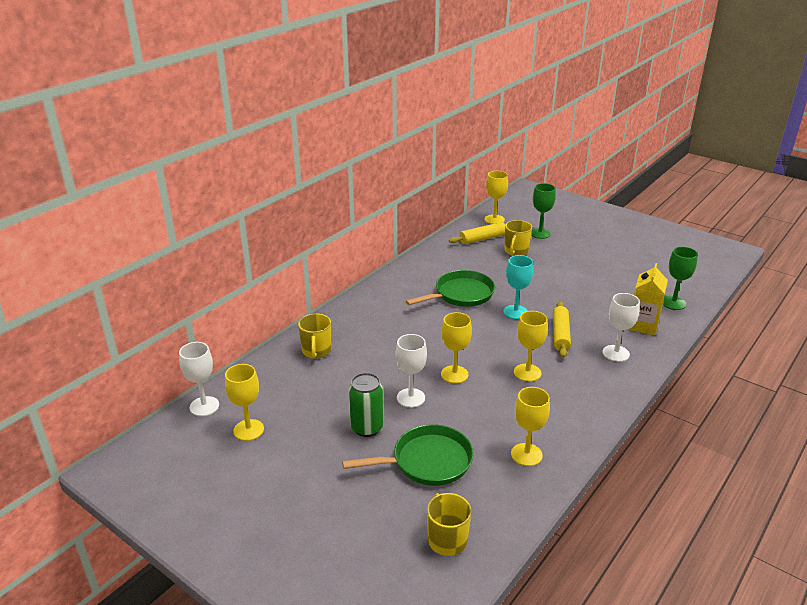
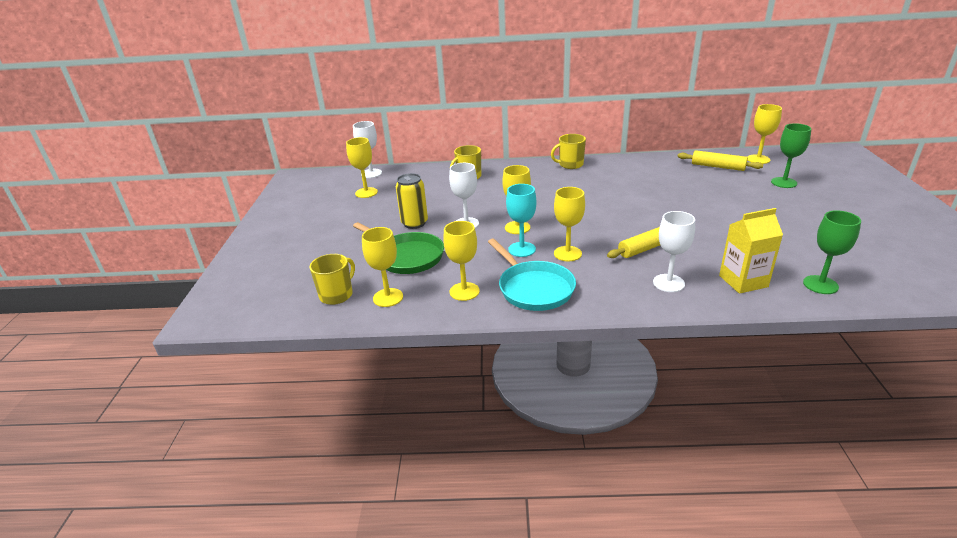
camera: 55 degrees right, 0 degrees up
green can [349,373,384,437] -> yellow can [396,173,428,229]
green pan [406,270,495,307] -> none
turquoise goblet [503,255,533,319] -> turquoise goblet moved to [506,184,536,257]
yellow mug [505,220,532,256] -> yellow mug moved to [551,134,586,169]
none -> yellow goblet [362,227,403,307]
none -> turquoise pan [488,239,576,311]

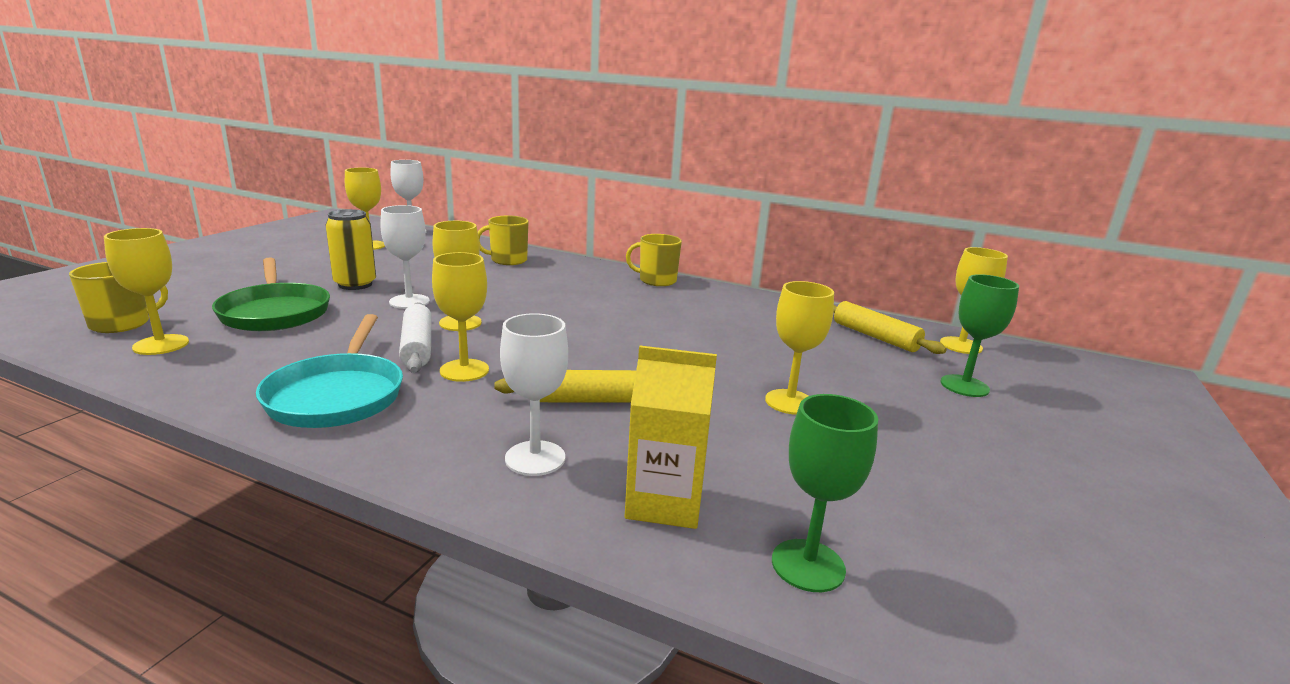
camera: 20 degrees right, 10 degrees down
yellow goblet [443,221,480,301] -> yellow goblet moved to [765,281,834,415]
turquoise goblet [506,184,536,257] -> white rolling pin [399,302,432,373]

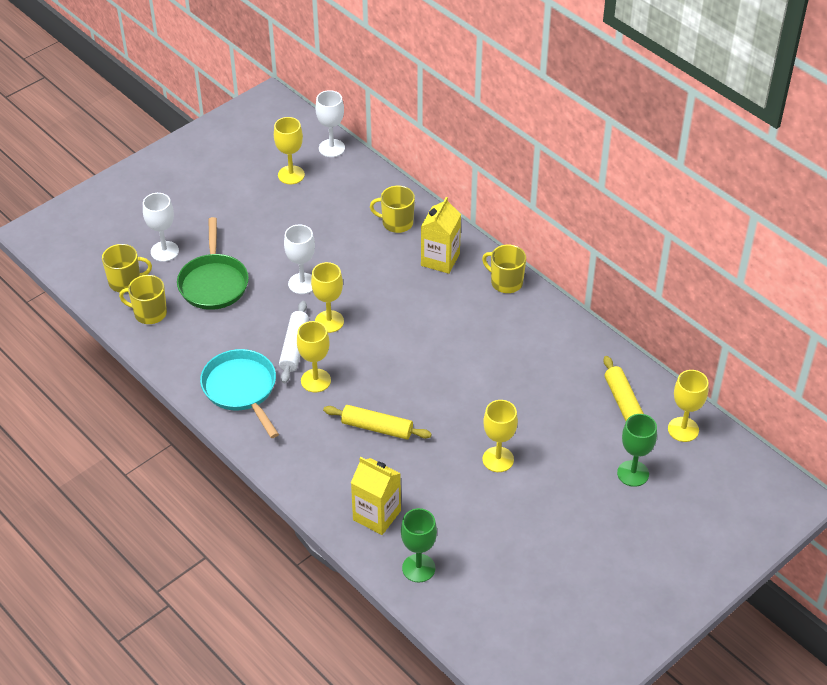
camera: 25 degrees right, 25 degrees up
yellow goblet [104,228,189,355] -> yellow mug [119,275,167,324]
turquoise pan [256,314,403,428] -> turquoise pan turned 135 degrees clockwise [200,349,279,438]
yellow can [325,209,376,290] -> none
white goblet [500,313,568,476] -> white goblet moved to [143,193,179,262]
none -> yellow carton [421,197,461,274]

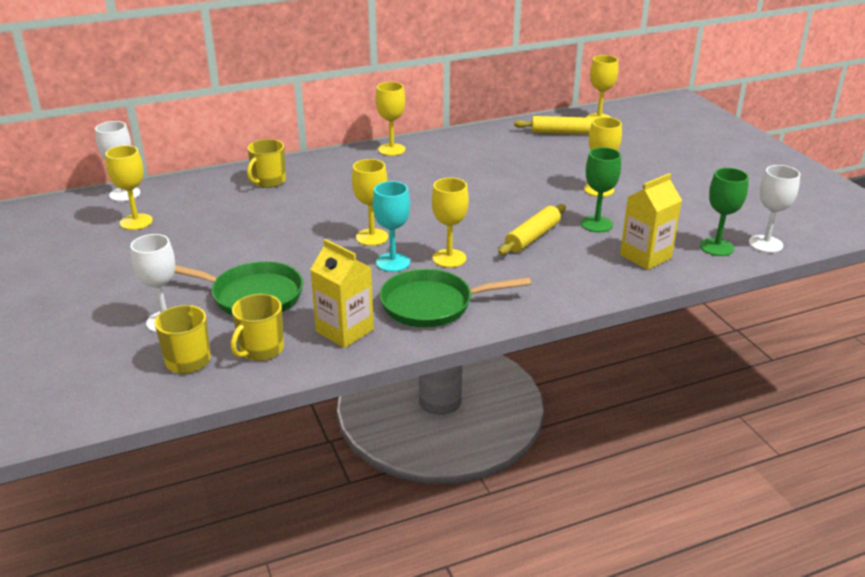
camera: 70 degrees left, 15 degrees down
turquoise pan [200,349,279,438] -> green pan [380,269,531,327]
white rolling pin [279,301,309,383] -> turquoise goblet [373,181,410,272]
white goblet [284,225,315,294] -> white goblet moved to [749,165,800,253]
yellow carton [421,197,461,274] -> yellow carton moved to [310,239,374,348]
yellow mug [482,245,526,293] -> yellow goblet [376,82,406,156]
green goblet [617,414,657,487] -> green goblet moved to [581,147,621,232]

